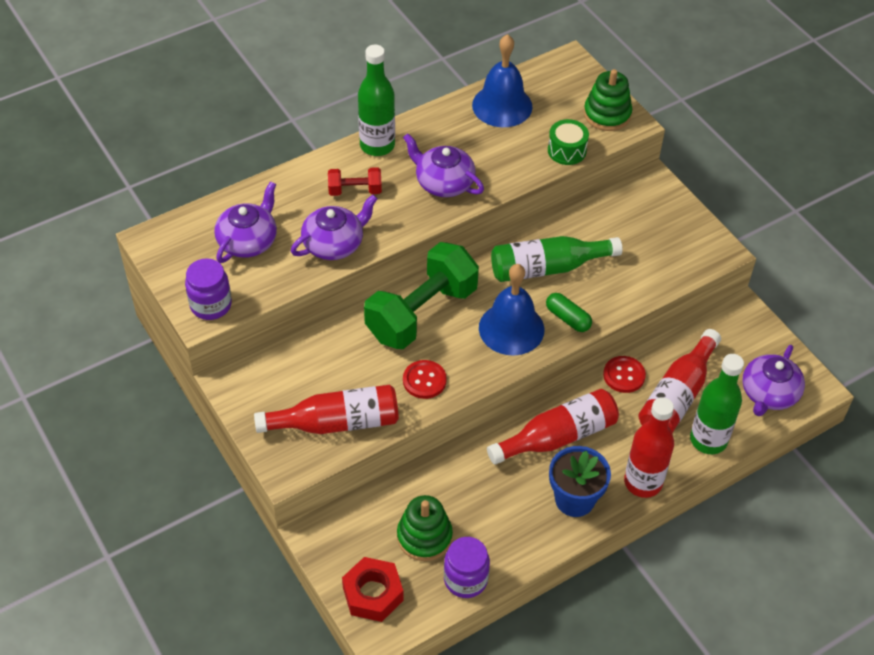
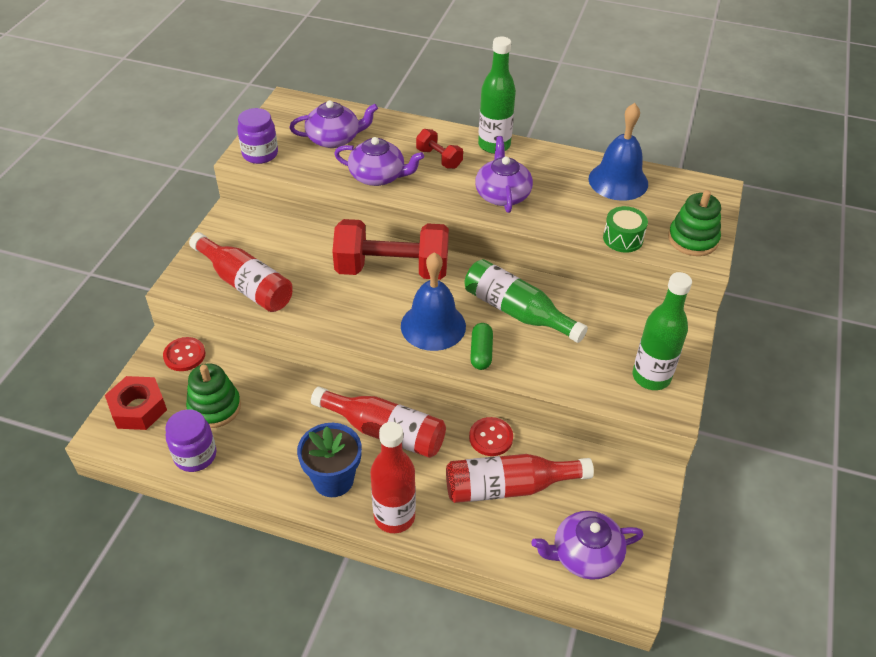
camera: 50 degrees right, 5 degrees down
green dumbbell [364,242,479,349] -> red dumbbell [332,219,449,280]
red button [403,360,447,399] -> red button moved to [163,337,205,371]
green bottle [690,354,744,454] -> green bottle moved to [633,272,692,390]

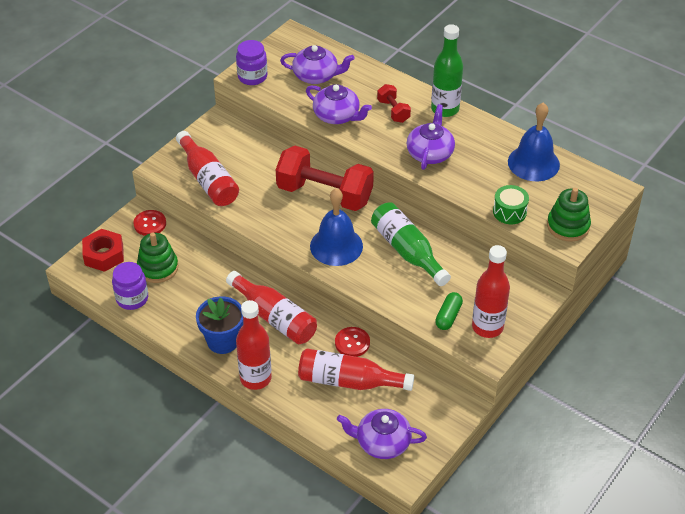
camera: 20 degrees right, 0 degrees up
green capsule [470,323,493,370] -> green capsule moved to [435,292,463,330]
green bottle [633,272,692,390] -> red bottle [472,245,510,338]

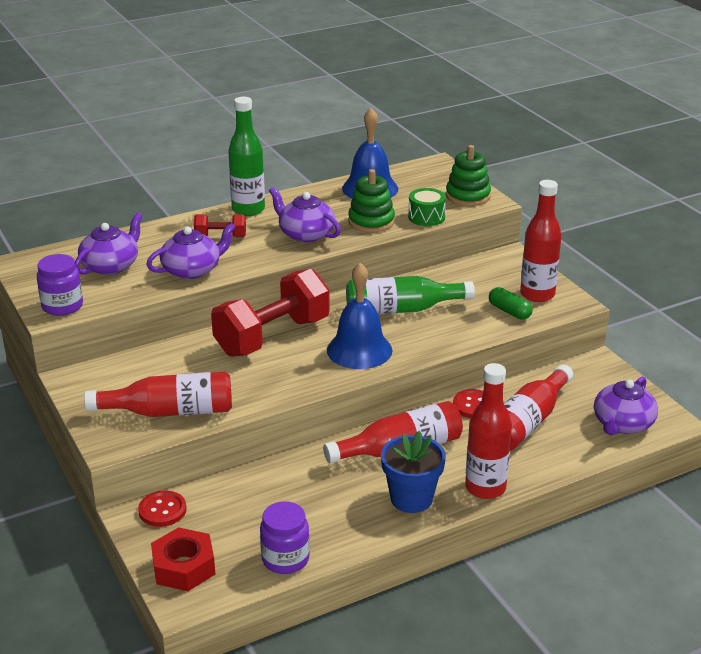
camera: 65 degrees left, 15 degrees down
green stacking toy [137,233,178,283] -> green stacking toy moved to [348,169,395,233]

